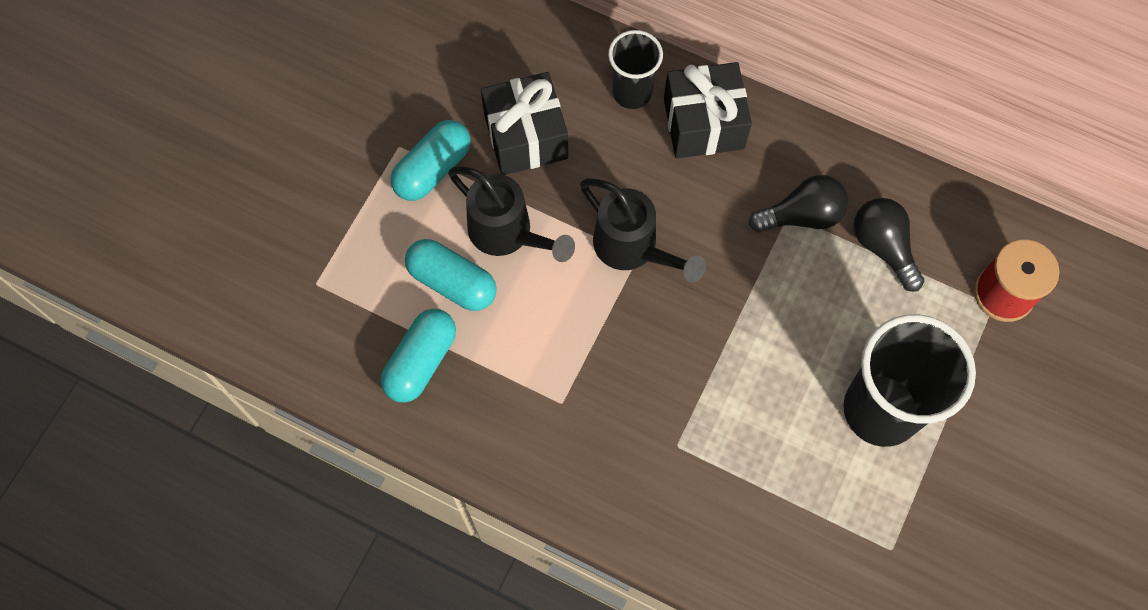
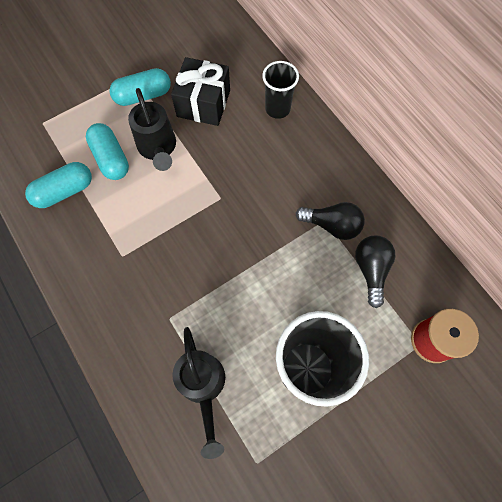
camera: 30 degrees right, 0 degrees up
black watering can [580,178,706,283] -> black watering can moved to [172,327,225,459]
black gift [664,62,752,158] -> none

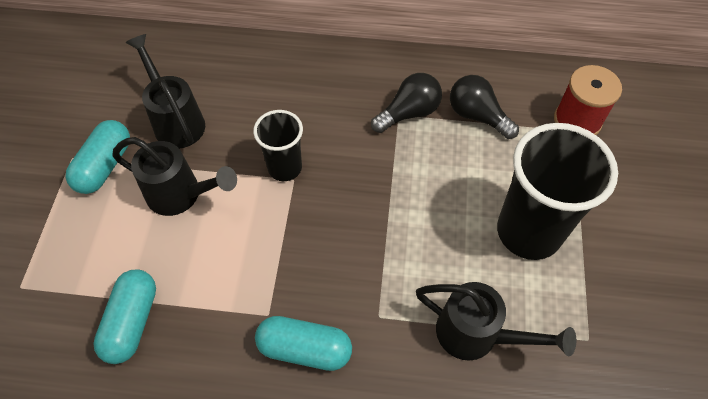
camera: 50 degrees left, 10 degrees down
turquoise capsule [86,123,129,180] -> turquoise capsule moved to [255,316,352,371]
black gift [171,57,230,126] -> black watering can [125,34,205,149]
black cup [262,61,299,119] -> black cup moved to [253,110,303,181]

